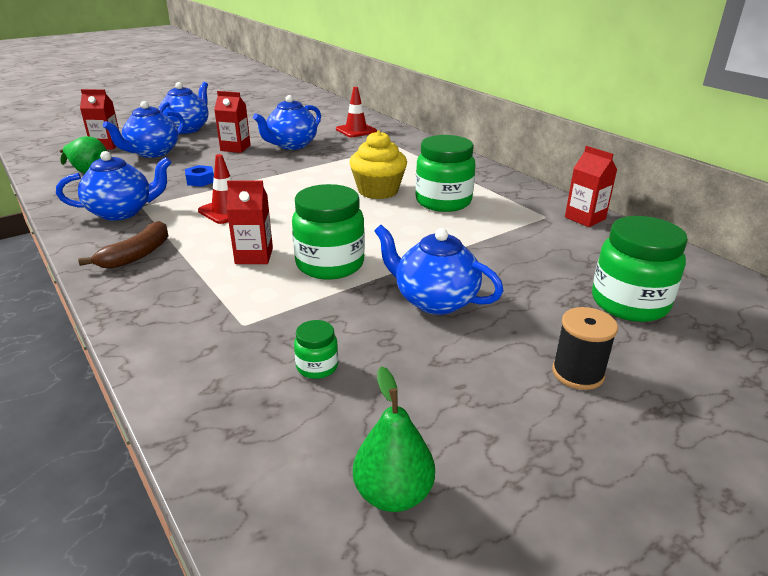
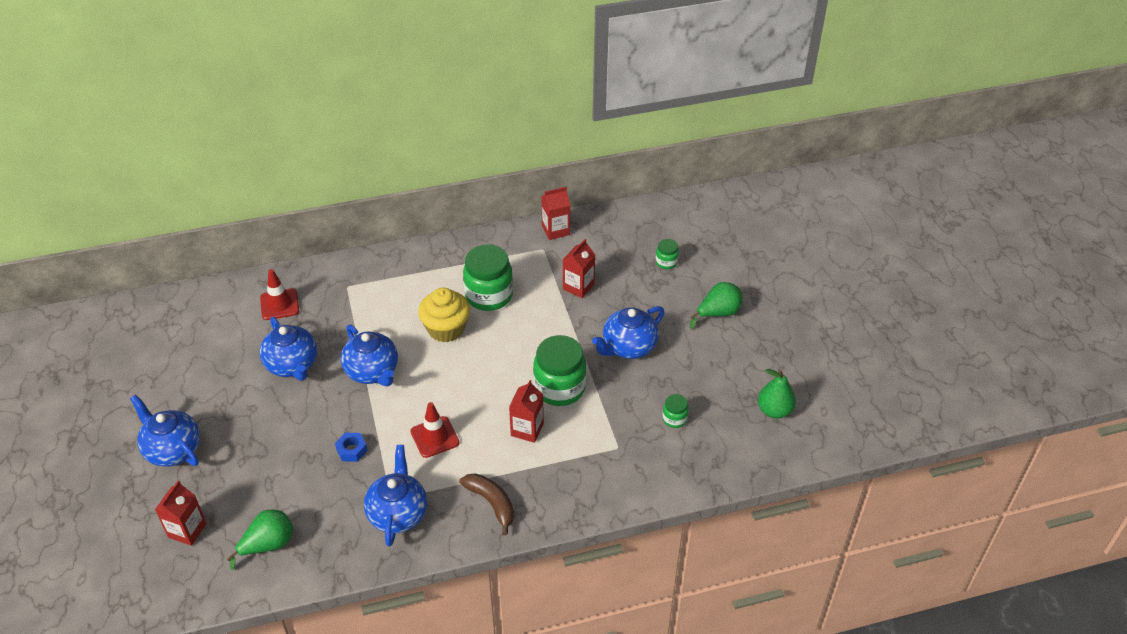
camera: 70 degrees left, 15 degrees up
blue teapot [103,101,185,158] -> blue teapot moved to [341,325,398,386]
red carton [214,91,251,153] -> red carton moved to [563,239,595,298]
black spool [552,307,618,390] -> green pear [690,282,743,329]
green jar [592,216,688,322] -> green jar [656,239,679,269], size x0.48

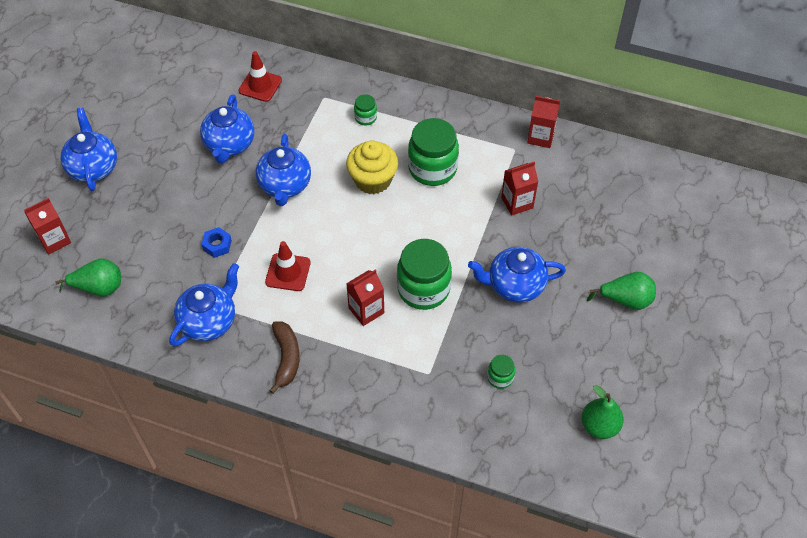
camera: 35 degrees right, 10 degrees up
green jar [656,239,679,269] -> green jar moved to [354,94,377,125]

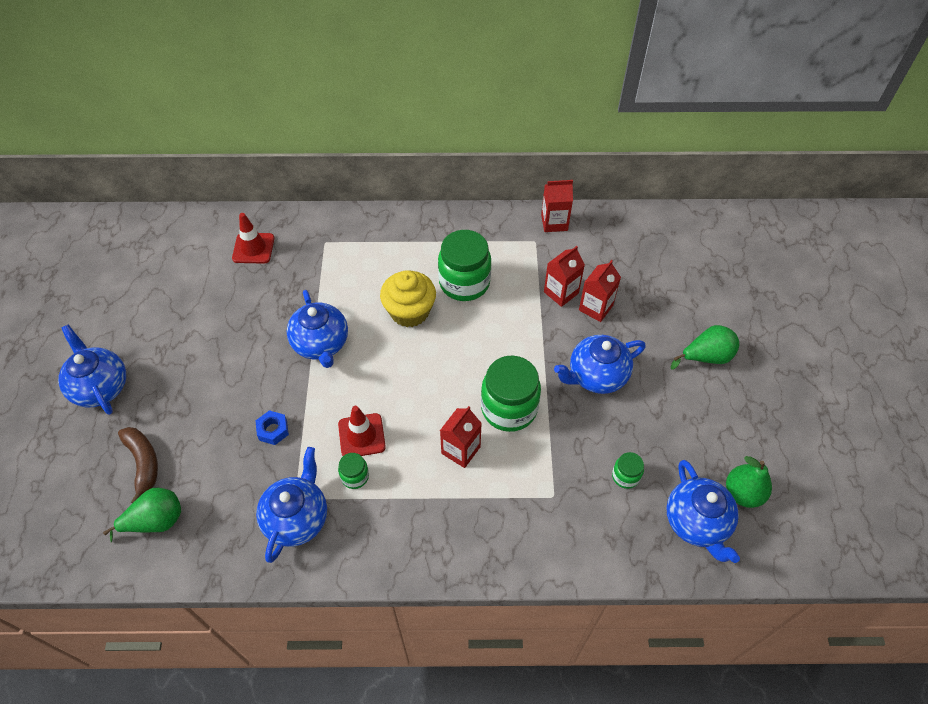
camera: 20 degrees left, 0 degrees up
red carton [24,198,71,255] -> red carton moved to [579,260,621,322]
blue teapot [200,95,255,164] -> blue teapot moved to [666,460,740,563]
brown banana [269,321,300,394] -> brown banana moved to [118,427,158,503]
green jar [354,94,377,125] -> green jar moved to [338,453,369,489]

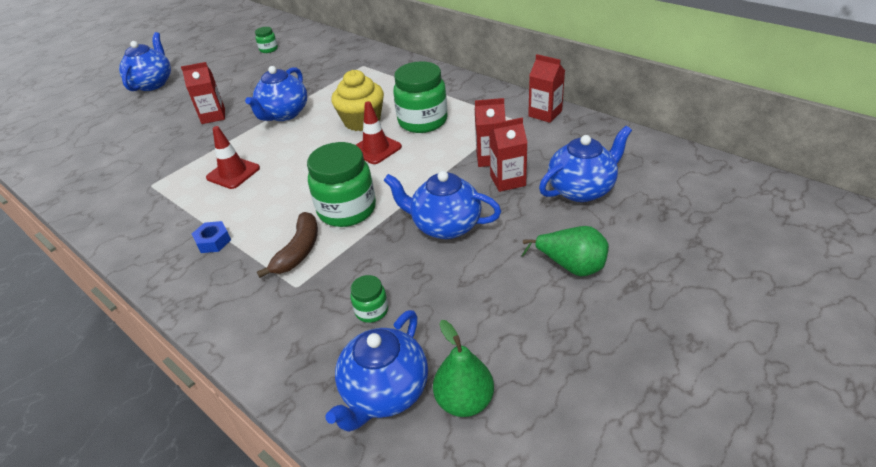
camera: 45 degrees right, 15 degrees down
green pear [103,488,181,542] -> none
brown banana [118,427,158,503] -> brown banana moved to [257,212,318,278]
red traffic cone [232,213,274,264] -> red traffic cone moved to [356,101,402,164]
blue nut [255,410,289,445] -> blue nut moved to [192,221,231,253]
blue teapot [256,447,327,563] -> blue teapot moved to [539,126,632,202]
green jar [338,453,369,489] -> green jar moved to [255,27,278,53]
red carton [440,406,482,468] -> red carton moved to [181,62,225,124]

